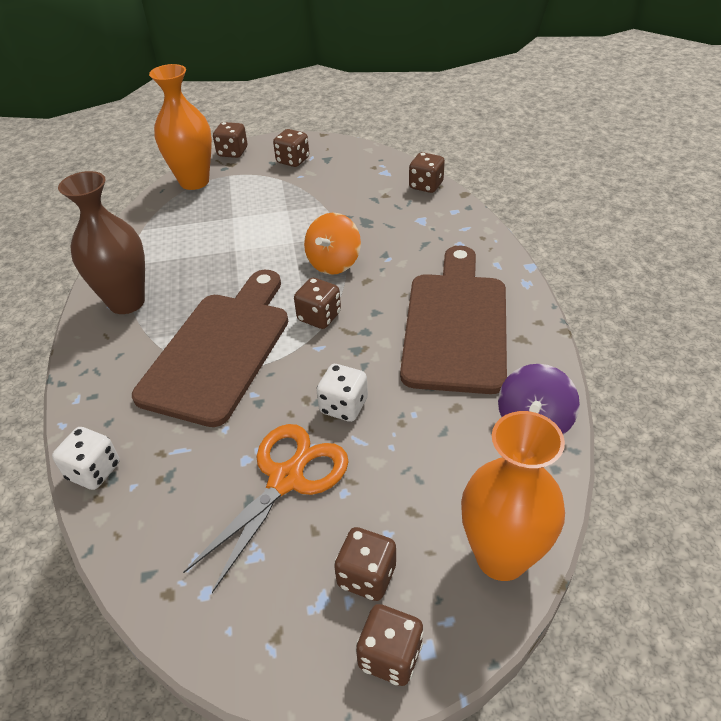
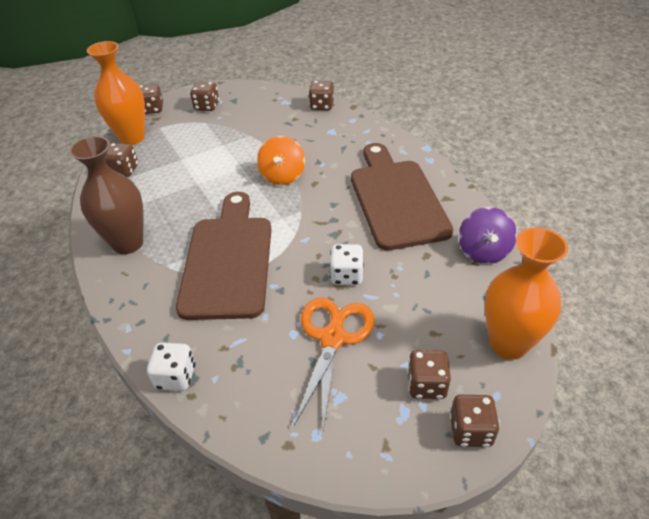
camera: 20 degrees left, 0 degrees up
brown dice [294,278,341,329] -> brown dice moved to [106,143,138,177]

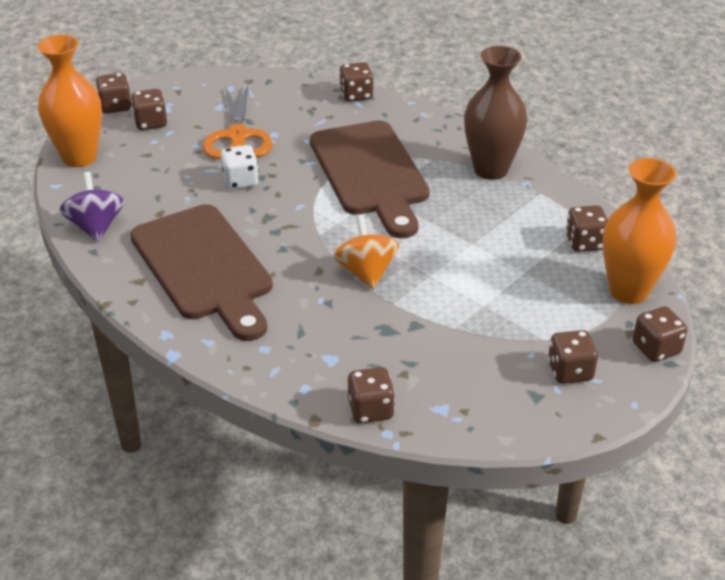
camera: 160 degrees right, 5 degrees down
white dice [147,343,195,391] -> brown dice [339,62,373,102]

